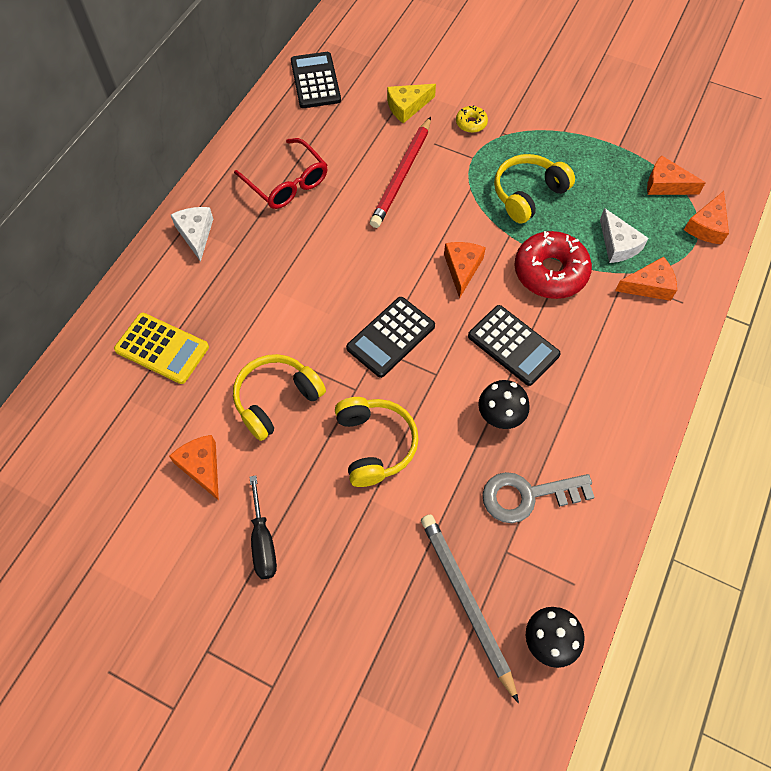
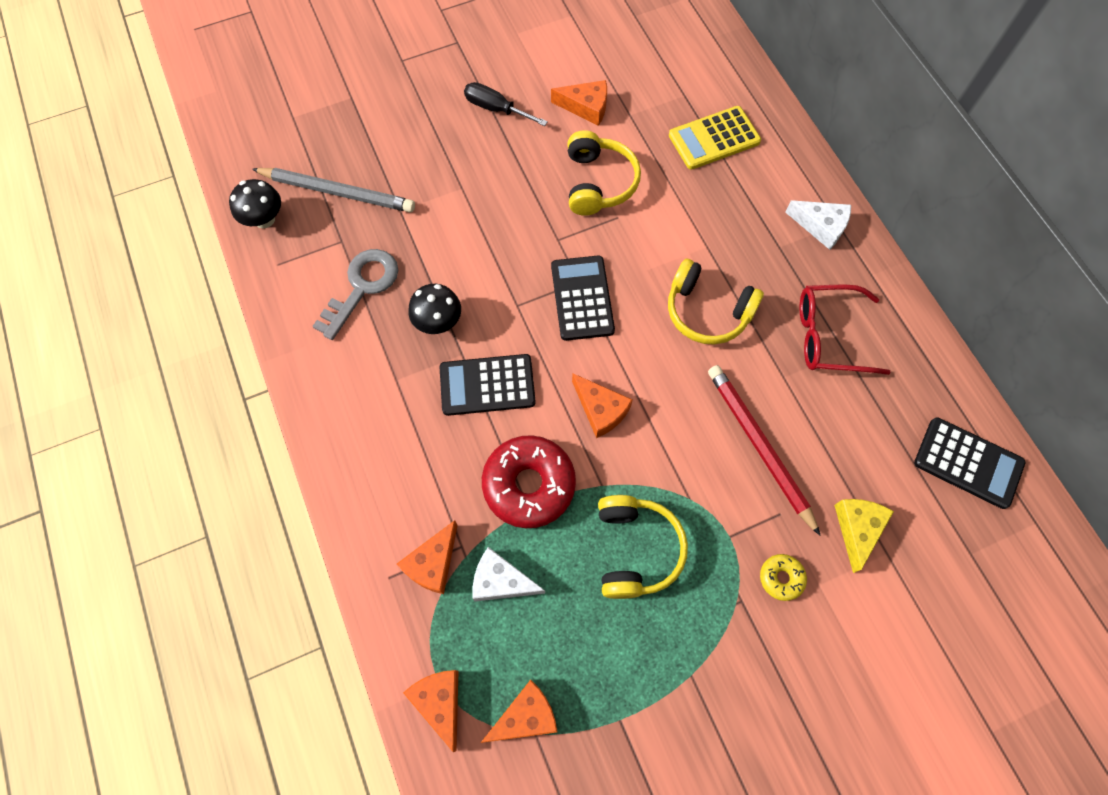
camera: 130 degrees right, 5 degrees up
yellow headphones [335,397,419,487] -> yellow headphones moved to [668,259,764,345]

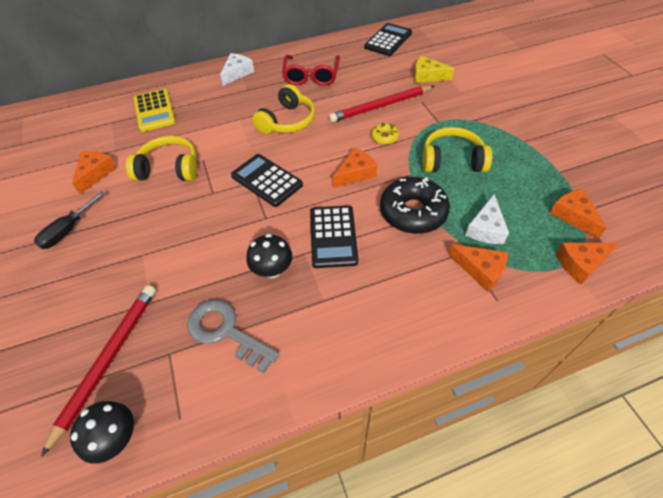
camera: 85 degrees left, 15 degrees down
grey pencil [252,168,415,212] -> red pencil [41,285,156,457]
red donut [482,435,576,528] -> black donut [380,177,450,234]
black calculator [551,256,615,341] -> black calculator turned 45 degrees clockwise [231,154,303,207]
yellow donut [760,554,807,601] -> yellow donut moved to [371,122,399,145]

